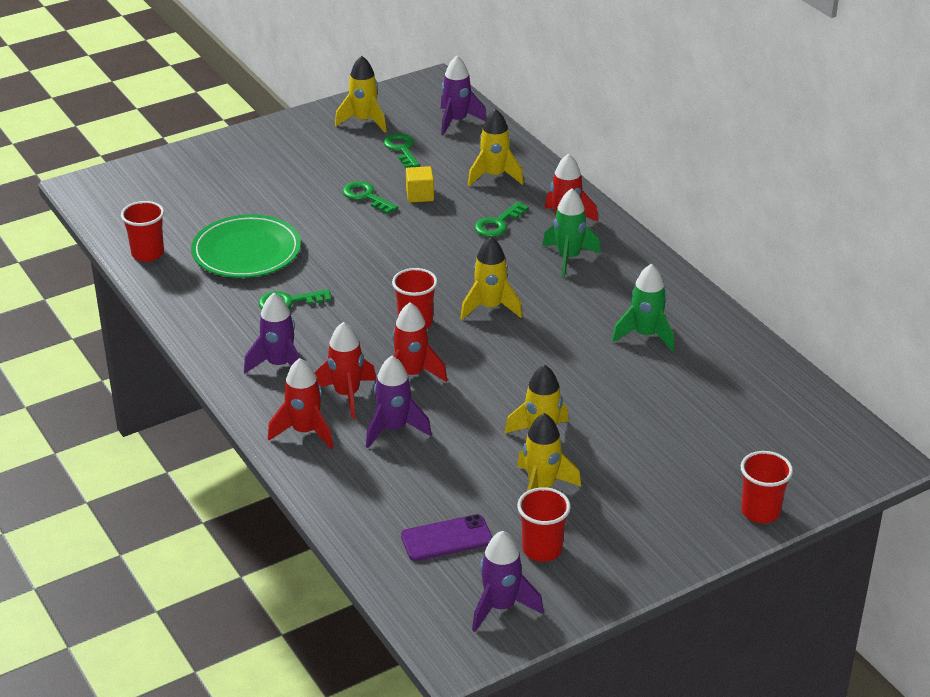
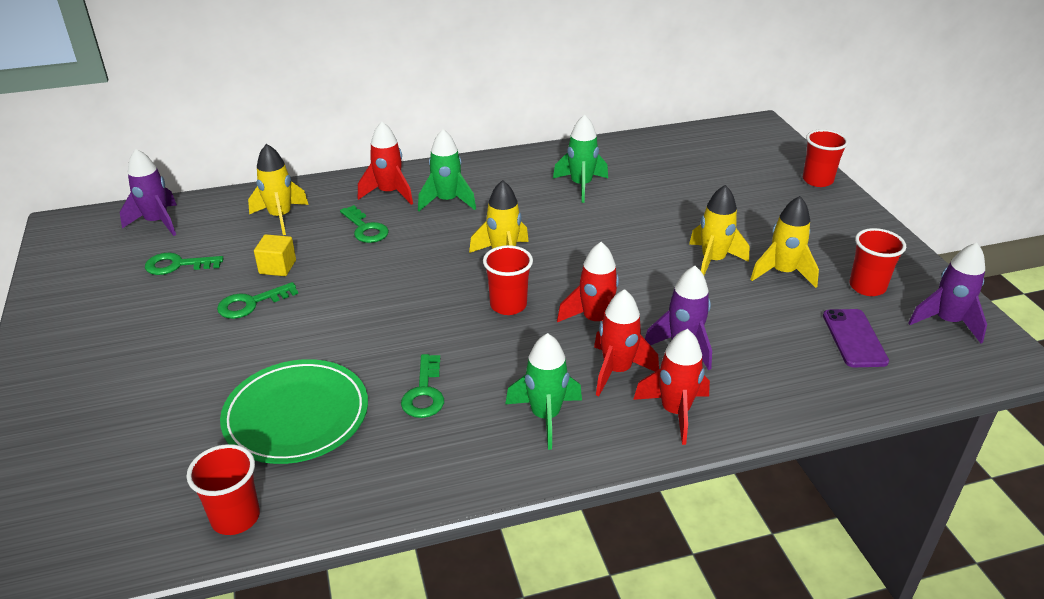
camera: 75 degrees left, 0 degrees up
purple rocket [244,293,301,374] -> green rocket [506,333,582,450]
yellow rocket [335,56,387,132] -> none

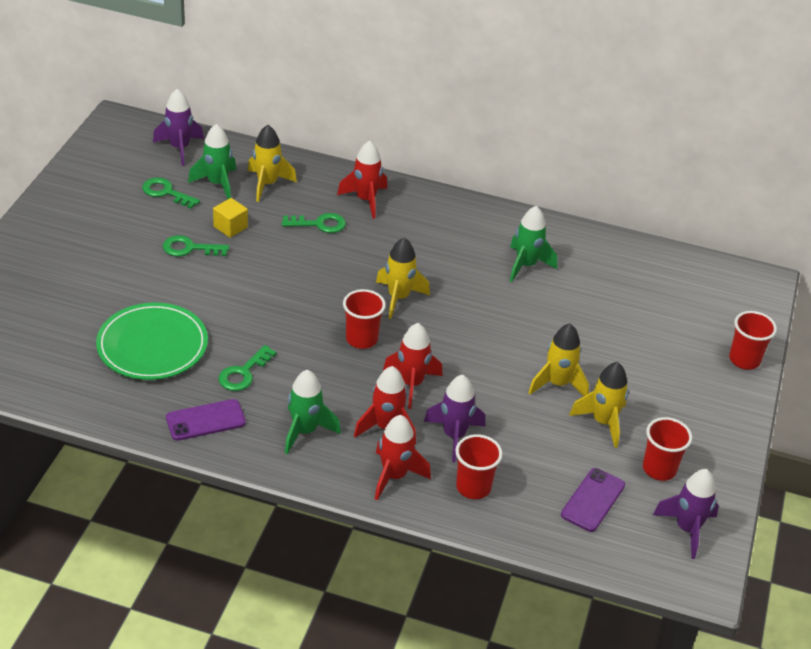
camera: 30 degrees right, 5 degrees up
red cup [187,444,260,535] -> red cup moved to [455,434,503,499]
green key [340,205,389,243] -> green key turned 90 degrees counterclockwise [282,213,346,233]
green rocket [418,129,476,211] -> green rocket moved to [188,124,236,199]
none -> purple phone [166,399,246,441]

